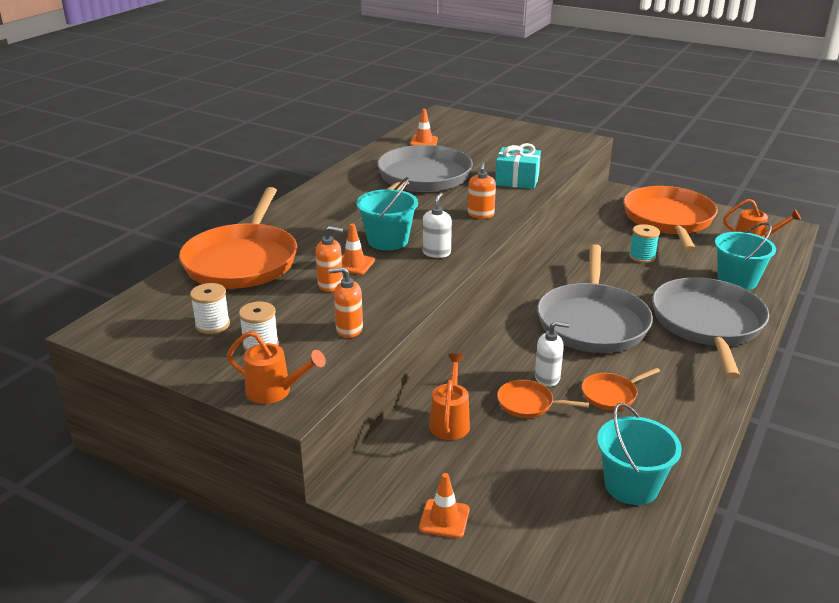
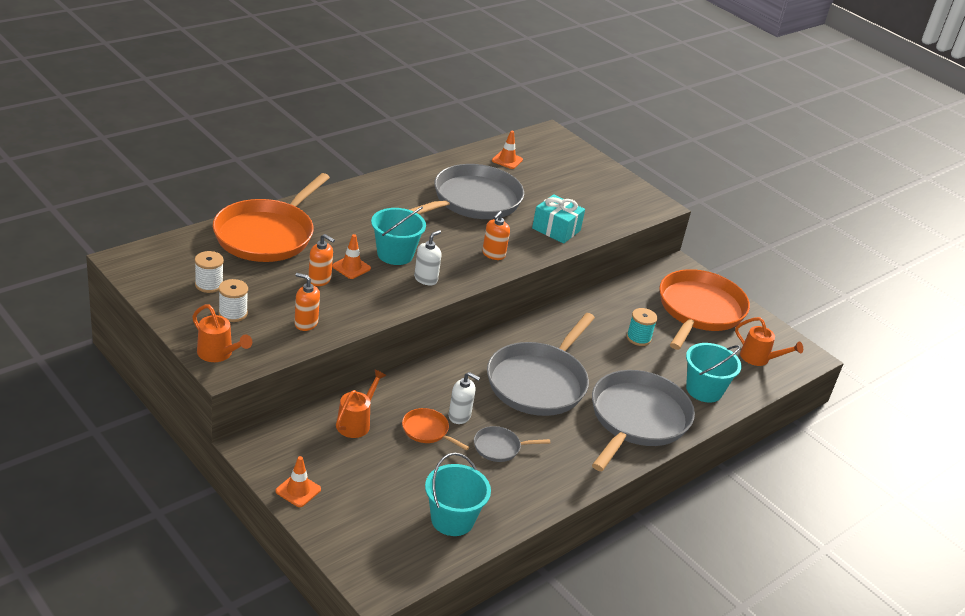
camera: 15 degrees right, 5 degrees up
orange pan [582,368,660,410] -> grey pan [474,426,550,462]

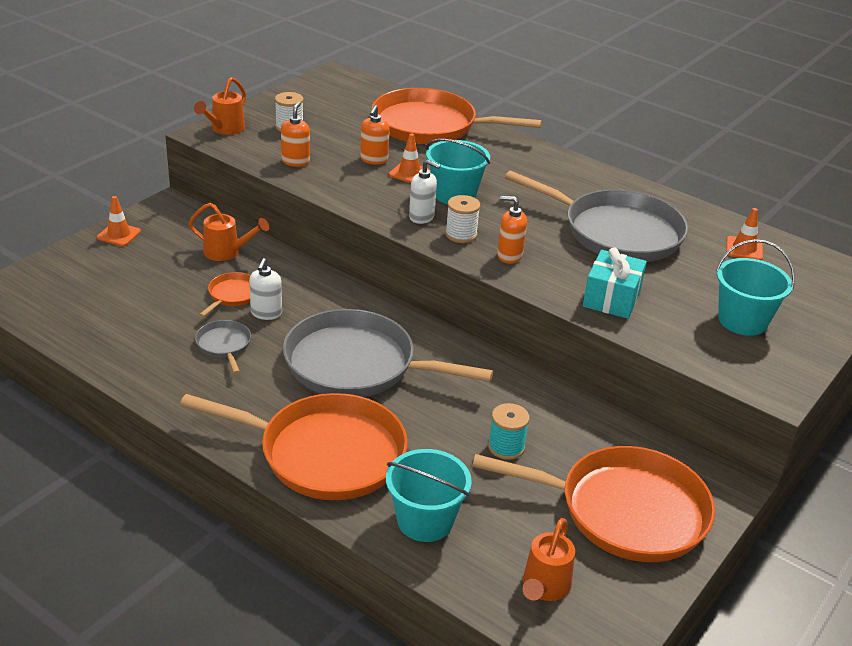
camera: 80 degrees right, 0 degrees up
white spool [195,251,224,293] -> white spool moved to [445,195,480,243]
turquoise bucket [425,453,491,536] -> turquoise bucket moved to [716,239,795,336]
grey pan [592,370,695,471] -> orange pan [180,393,407,500]

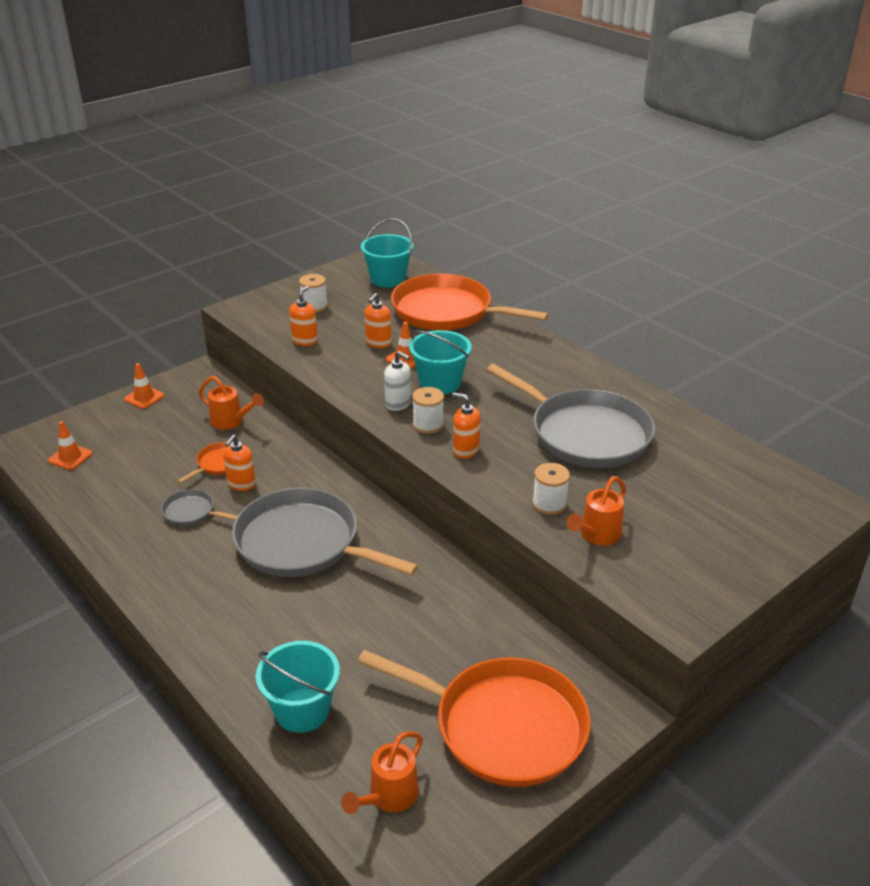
camera: 15 degrees right, 0 degrees up
orange pan [180,393,407,500] -> none
orange watering can [194,77,246,135] -> orange watering can moved to [566,476,626,546]
grey pan [195,320,251,374] -> grey pan turned 60 degrees counterclockwise [161,489,237,526]
white soap dispenser [249,258,282,320] -> orange soap dispenser [223,435,256,491]
turquoise spool [488,403,530,460] -> none
turquoise gift [583,247,647,319] -> white spool [532,463,570,515]
turquoise bucket [716,239,795,336] -> turquoise bucket moved to [361,218,414,288]
orange traffic cone [726,208,763,260] -> orange traffic cone moved to [48,421,93,470]

